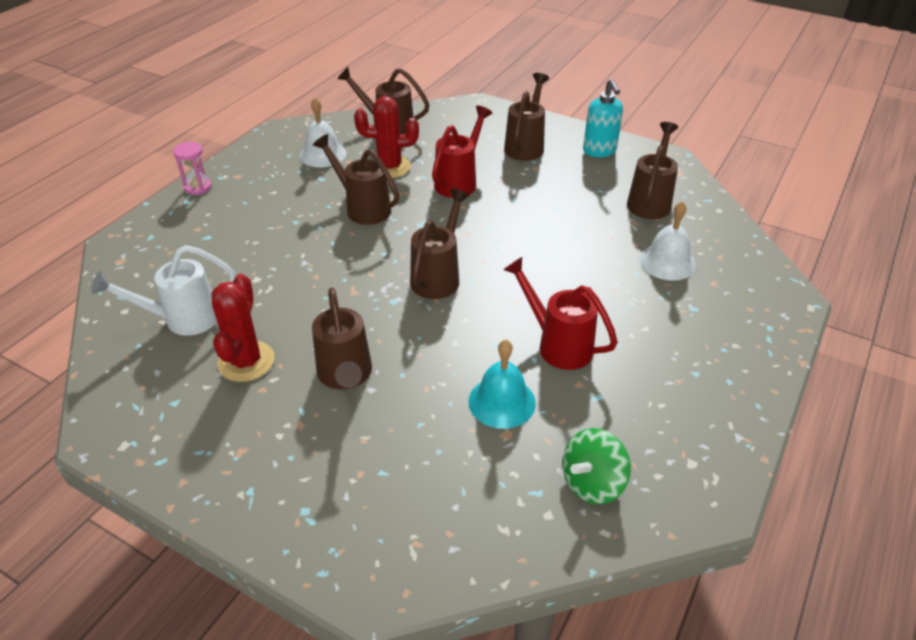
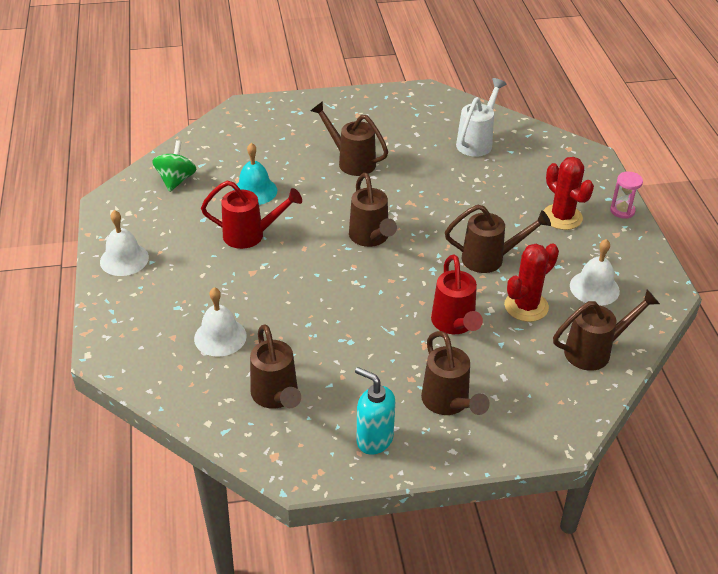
camera: 140 degrees right, 0 degrees up
red cactus [211,274,275,382] -> red cactus moved to [543,157,594,230]
none -> white bell [100,210,149,276]

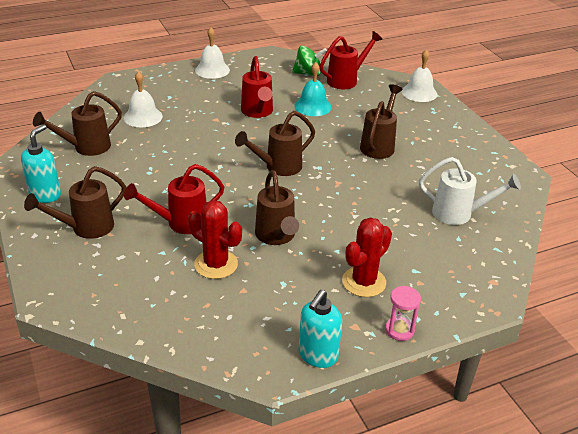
camera: 75 degrees right, 5 degrees down
brown watering can [553,289,660,371] -> none
white bell [570,239,620,306] -> white bell moved to [401,49,437,102]
none -> turquoise soap dispenser [299,290,342,368]
none -> red watering can [320,31,382,89]

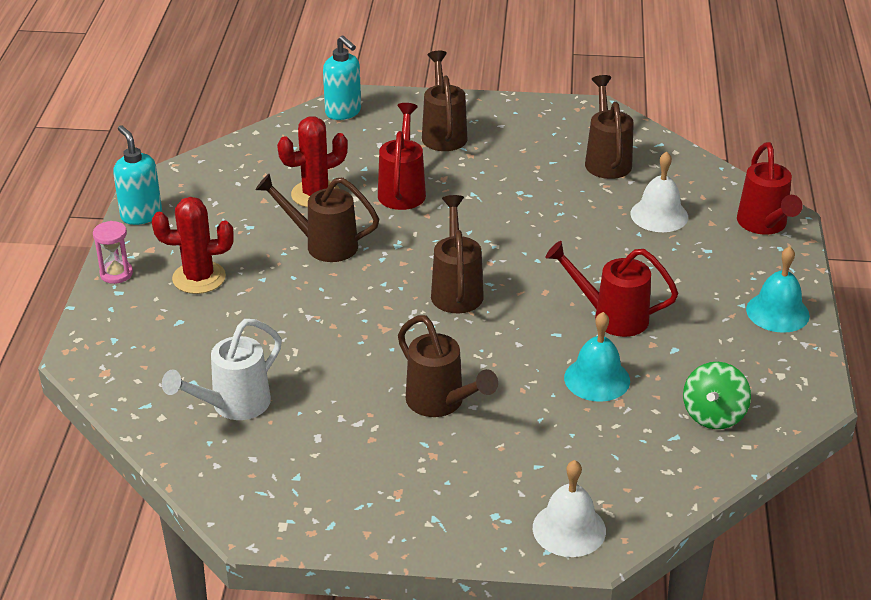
camera: 120 degrees right, 0 degrees up
turquoise soap dispenser [21,125,61,203] -> turquoise soap dispenser moved to [323,35,361,120]
white bell [195,28,230,79] -> turquoise bell [746,246,810,333]
red watering can [320,31,382,89] -> red watering can moved to [737,142,803,235]
red cactus [342,217,392,297] -> red cactus turned 75 degrees counterclockwise [152,197,234,294]

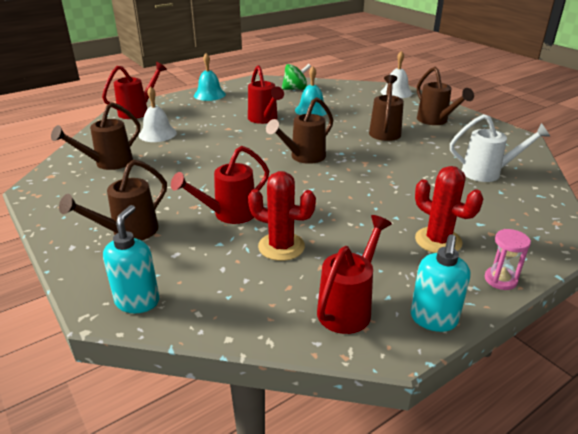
camera: 130 degrees left, 5 degrees down
brown watering can [255,173,379,262] -> brown watering can moved to [417,67,474,125]
none -> red watering can [317,215,392,334]

